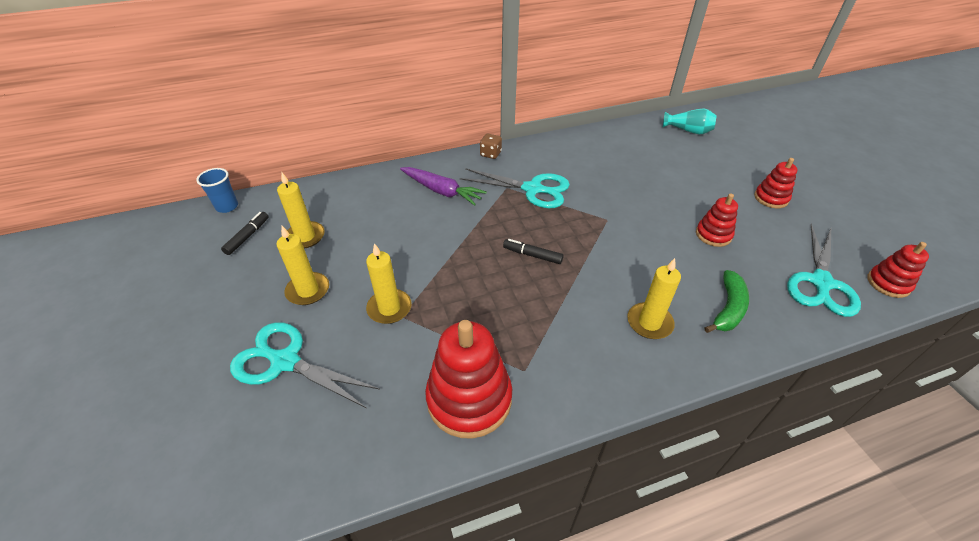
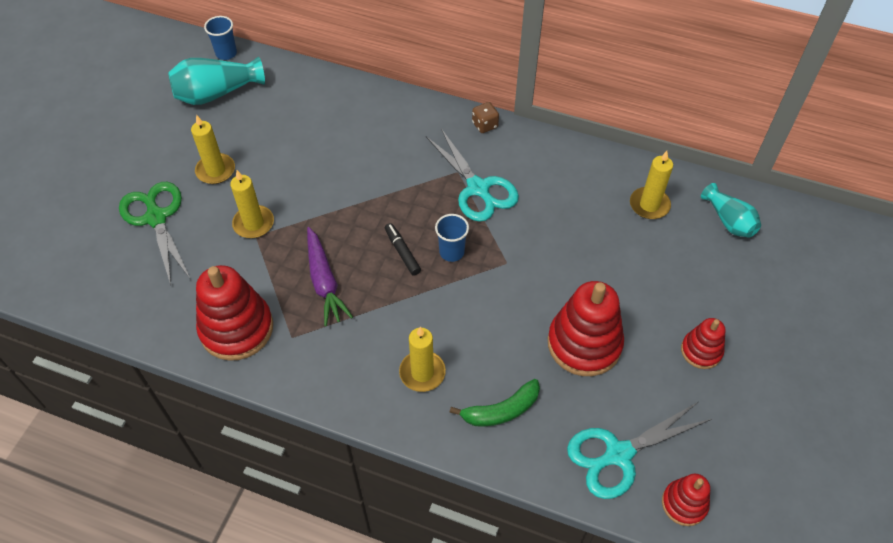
camera: 40 degrees right, 10 degrees up
black marker [221,212,268,255] -> turquoise vase [168,57,265,105]
turquoise scissors [230,322,380,408] -> green scissors [119,182,190,285]
yellow candle [277,173,325,249] -> yellow candle moved to [630,151,673,219]
purple carrot [400,167,487,206] -> purple carrot moved to [307,227,353,326]
red stacking toy [696,193,738,247] -> red stacking toy [548,281,624,376], size x1.82
none -> blue cup [435,214,469,262]

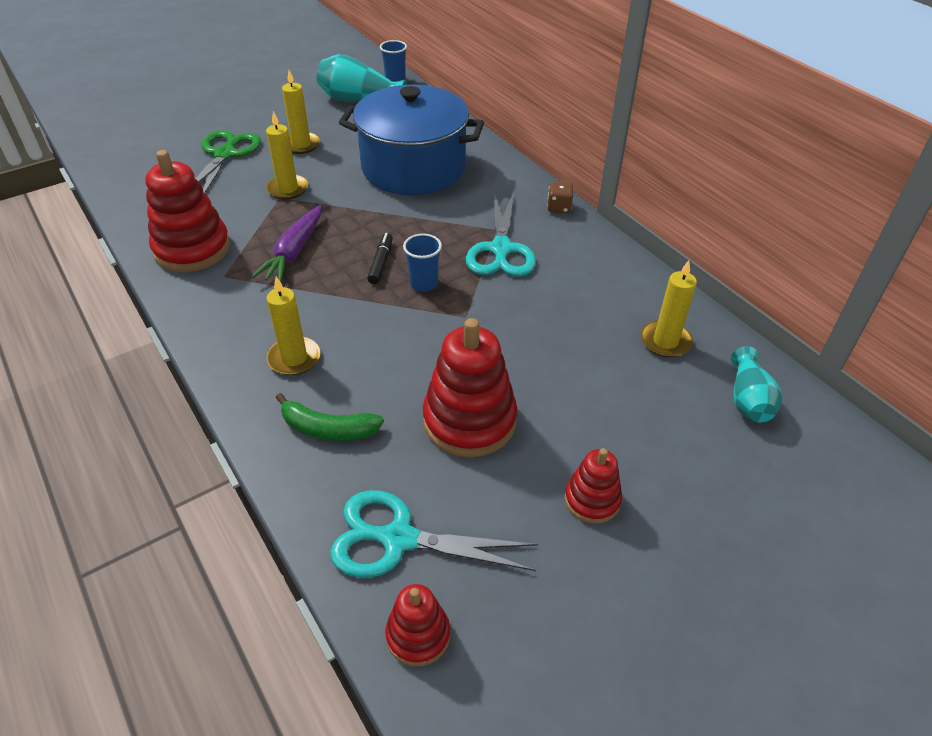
camera: 35 degrees right, 10 degrees down
none -> blue pot [339,85,484,195]

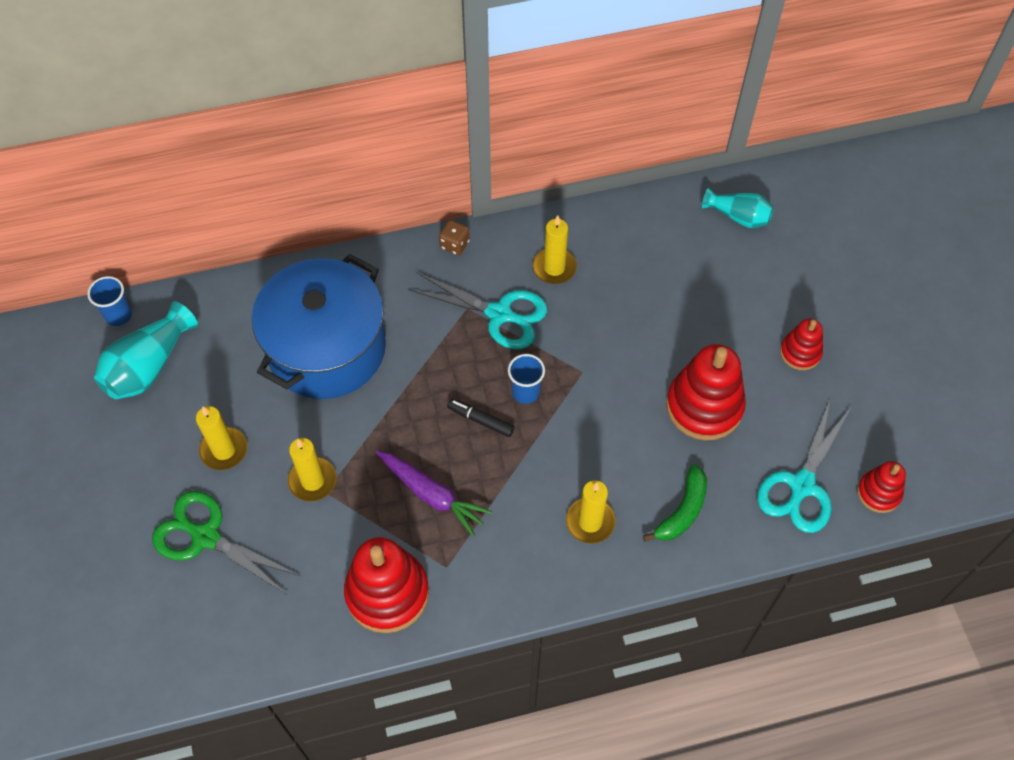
camera: 70 degrees left, 15 degrees up
yellow candle [641,260,697,358] -> yellow candle moved to [533,215,577,284]

